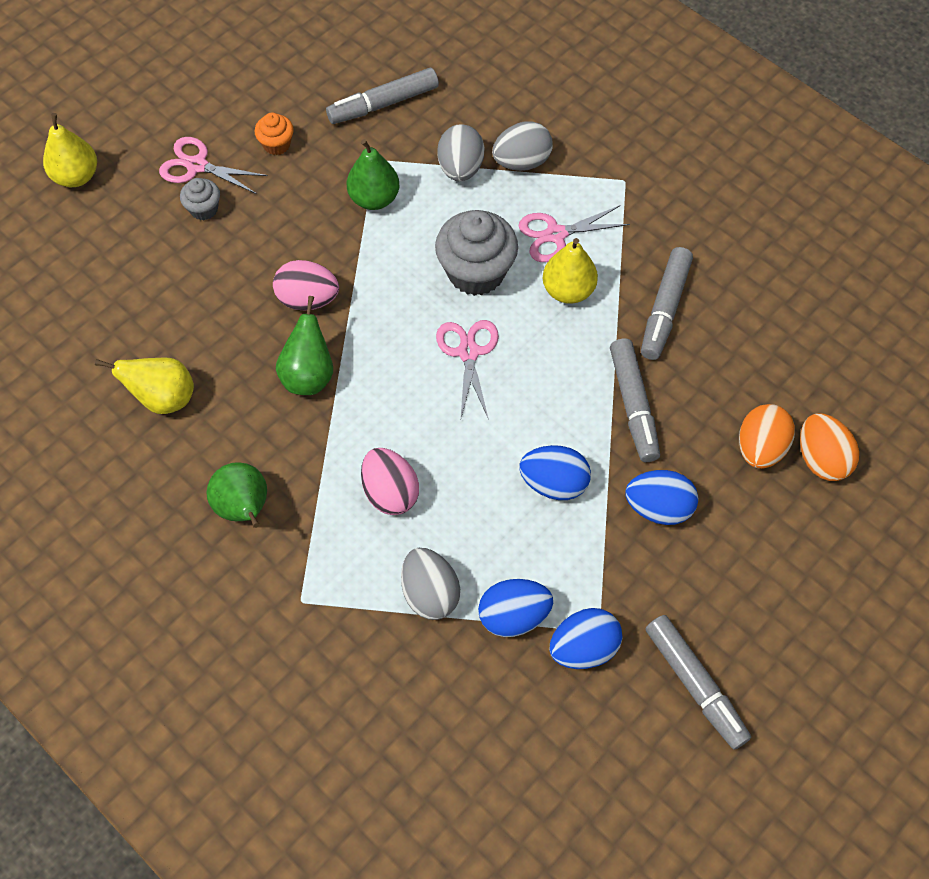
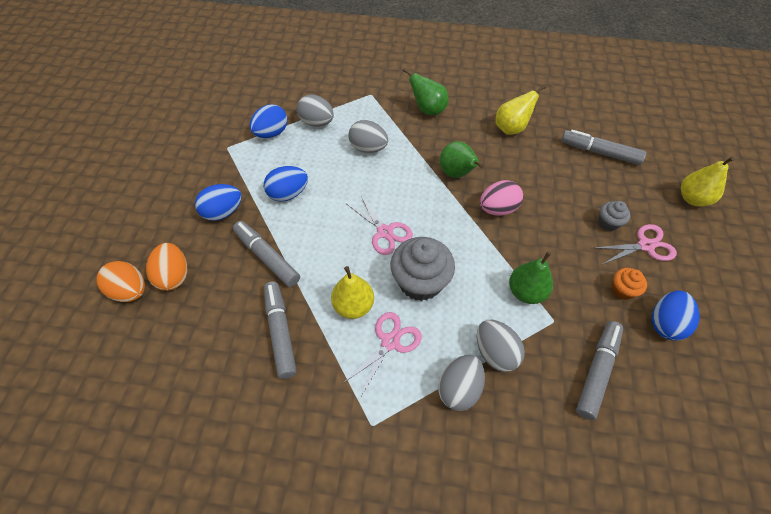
camera: 145 degrees right, 5 degrees down
pink egg [361,448,419,515] -> grey egg [348,120,388,153]
blue egg [550,608,622,669] -> blue egg moved to [652,290,699,341]
grey marker [645,615,751,750] -> grey marker moved to [561,130,646,165]

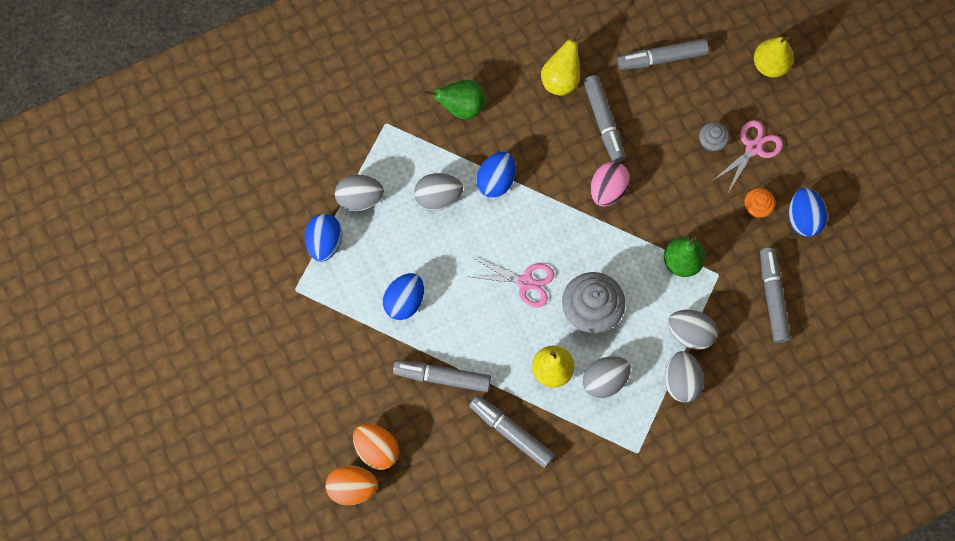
camera: 35 degrees left, 15 degrees up
blue egg [195,184,242,221] -> blue egg moved to [476,152,516,198]
pink scissors [343,312,422,396] -> grey egg [582,356,631,398]
green pear [440,141,484,178] -> none
none -> grey marker [583,75,625,162]

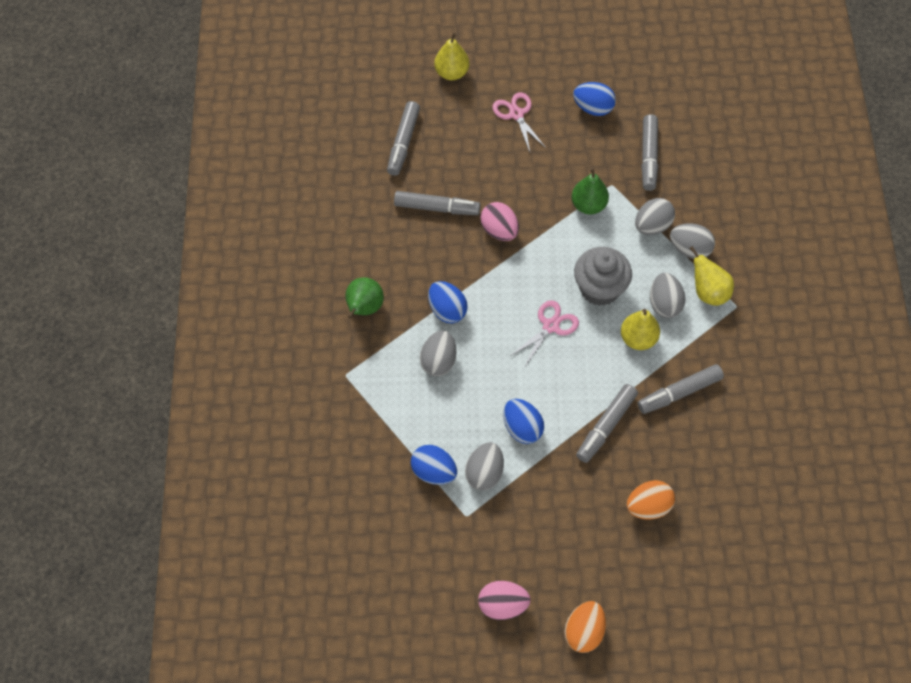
camera: 65 degrees left, 10 degrees down
orange egg [325,466,378,505] -> orange egg moved to [564,601,606,653]
grey egg [335,174,384,212] -> grey egg moved to [465,442,504,490]
yellow pear [541,28,580,96] -> yellow pear moved to [689,246,734,306]
grey cupcake [699,122,730,152] -> none
orange cupcake [744,188,775,218] -> none
grey marker [760,248,791,343] -> grey marker turned 105 degrees counterclockwise [641,114,658,191]
none -> pink egg [478,581,531,620]

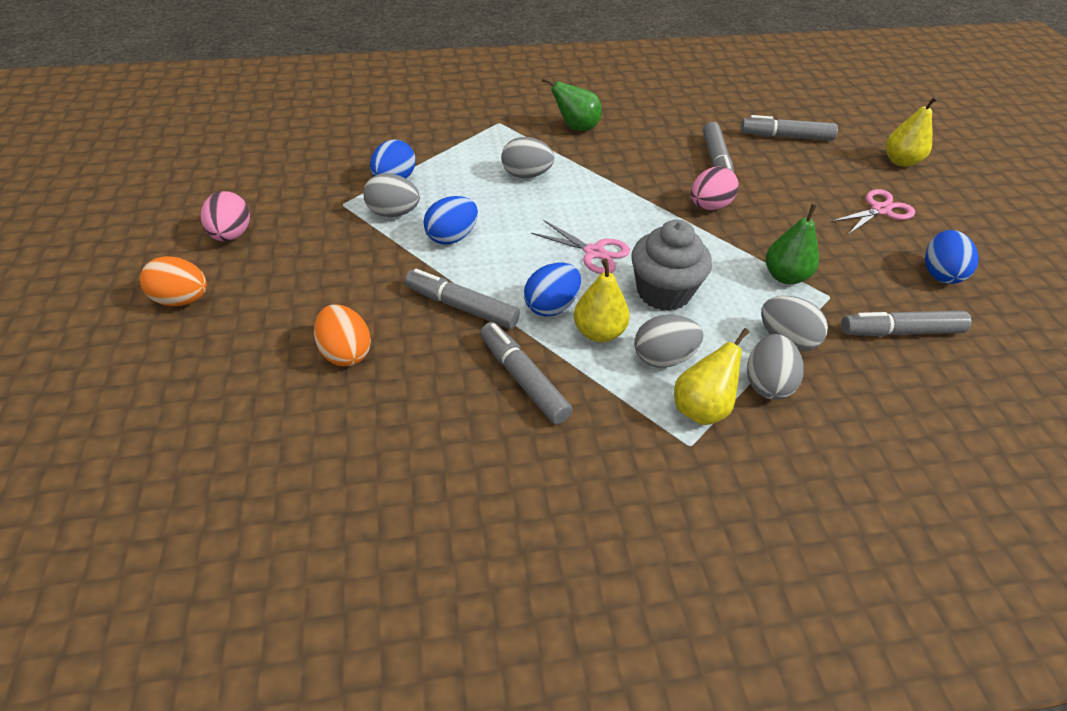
camera: 80 degrees right, 15 degrees down
blue egg [428,281,468,323] -> blue egg moved to [524,263,581,316]

